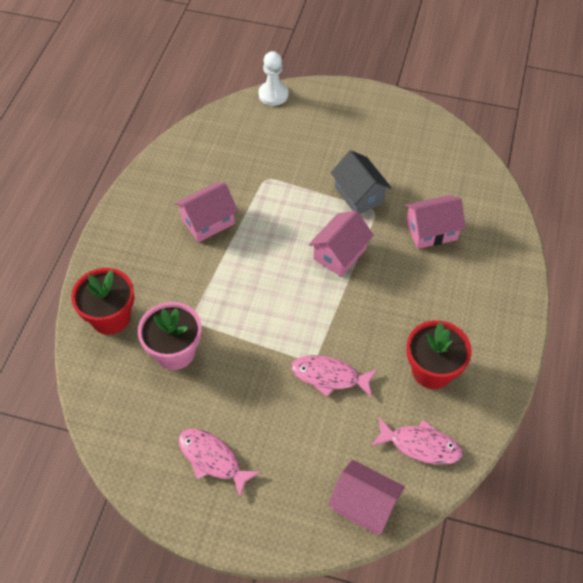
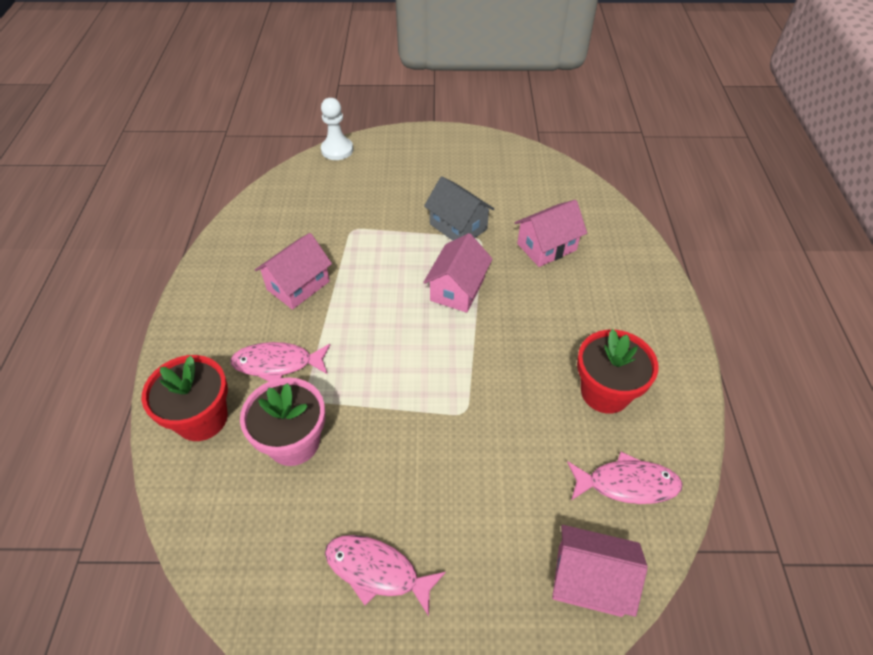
camera: 15 degrees left, 5 degrees down
pink fish [291,355,378,398] -> pink fish moved to [230,342,330,381]

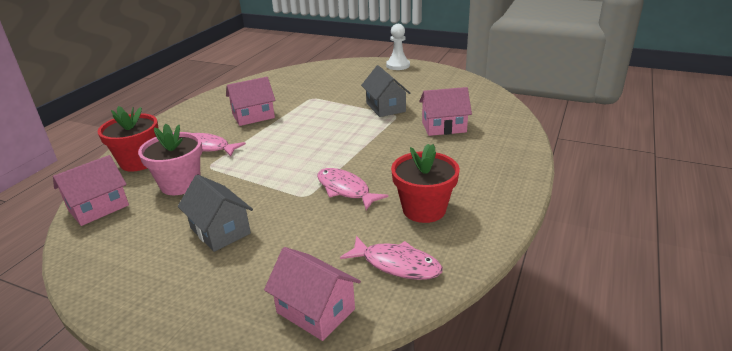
camera: 25 degrees right, 20 degrees down
white pawn [321,98,353,160] -> white pawn moved to [386,24,410,70]
pink fish [325,535,446,617] -> pink fish moved to [317,168,389,210]
pink house [423,233,492,313] -> pink house moved to [53,155,129,226]
none -> grey house [178,174,253,252]

